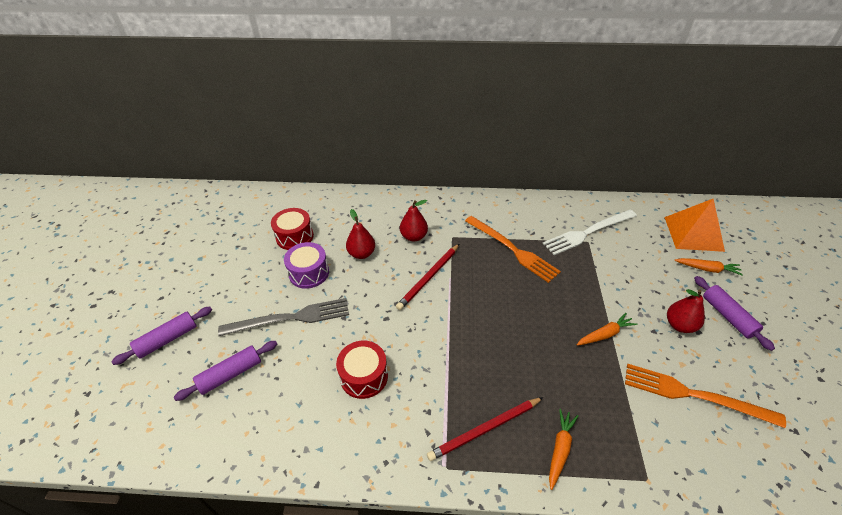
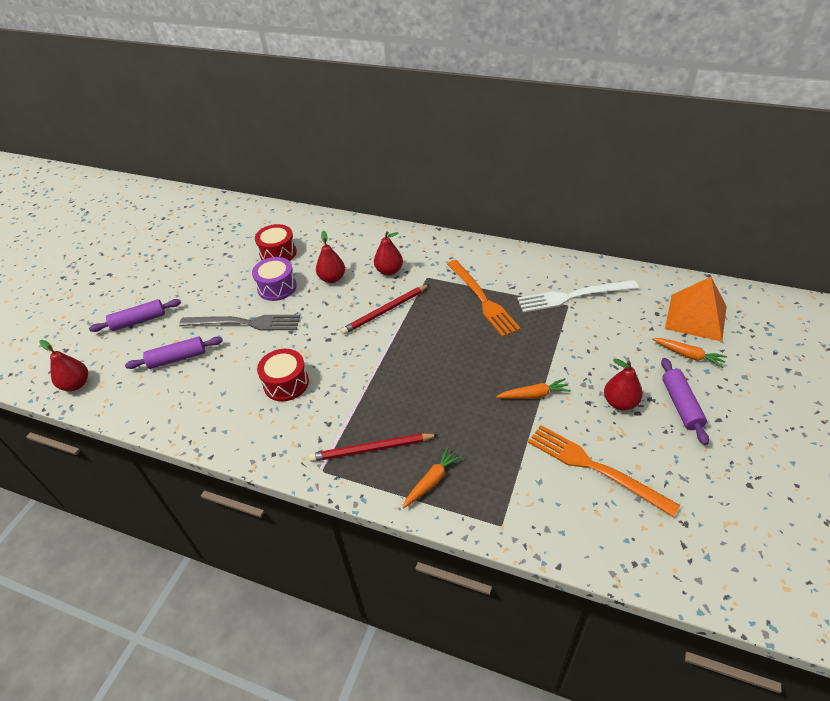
camera: 20 degrees right, 0 degrees up
none -> red pear [39,340,88,391]

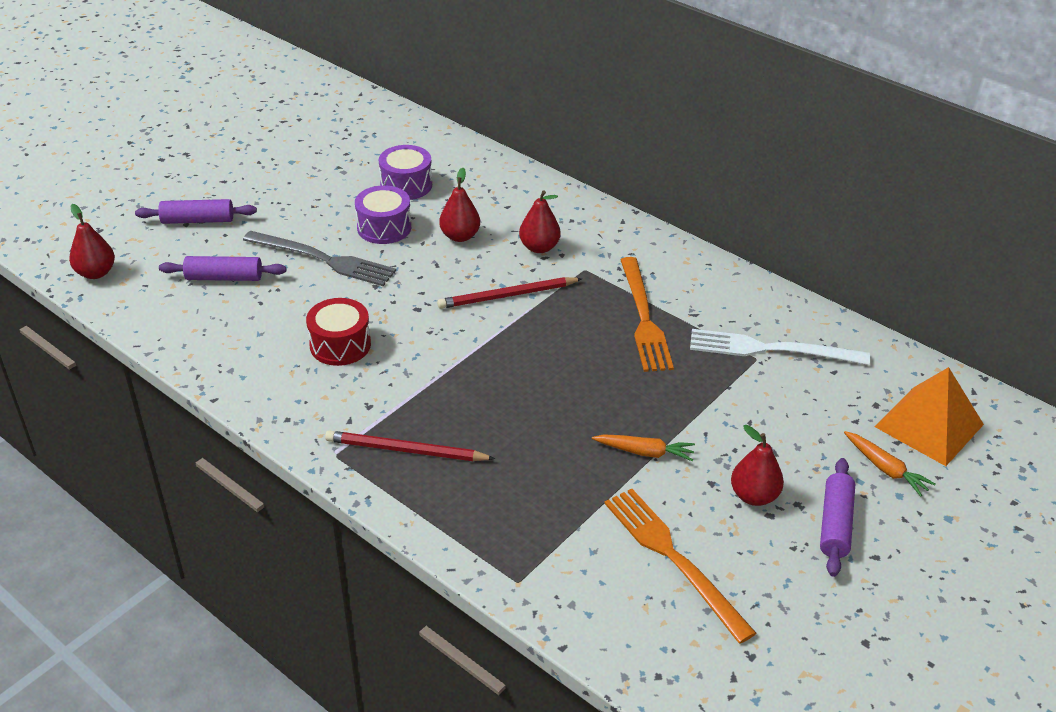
camera: 15 degrees right, 5 degrees down
red drum [255,224,297,261] -> purple drum [379,145,432,200]
orange carrot [403,447,462,508] -> none

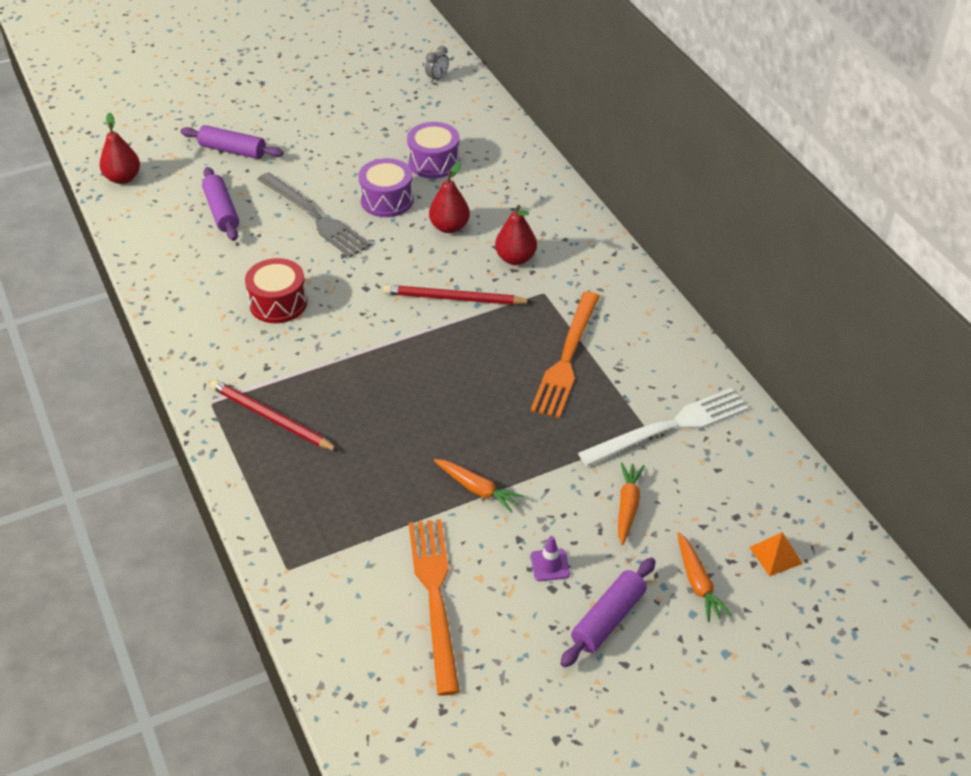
camera: 25 degrees right, 5 degrees up
purple rolling pin [159,256,286,281] -> purple rolling pin turned 45 degrees clockwise [202,167,239,241]
white fork [690,329,870,365] -> white fork turned 120 degrees clockwise [578,388,748,466]
red pear [731,425,784,506] -> purple traffic cone [531,536,570,581]
orange pyramid [875,367,984,466] -> orange pyramid [749,532,803,576], size x0.46
none -> grey clock [425,46,449,83]
none -> orange carrot [618,462,645,545]

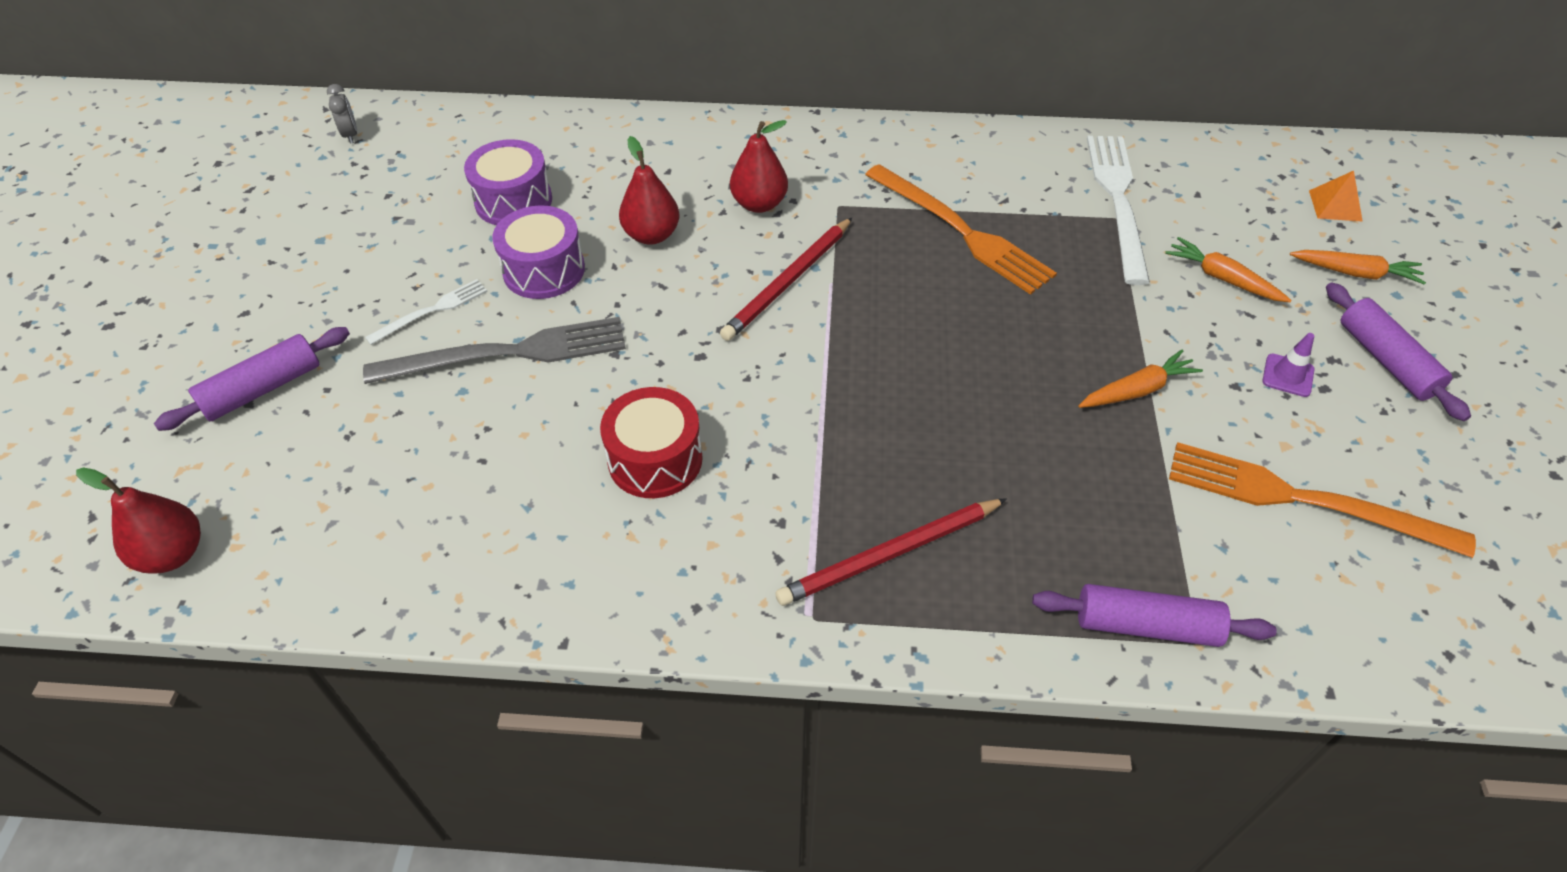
camera: 60 degrees left, 5 degrees up
purple rolling pin [202,167,239,241] -> purple rolling pin moved to [1032,584,1277,647]
none -> white fork [365,279,488,345]

